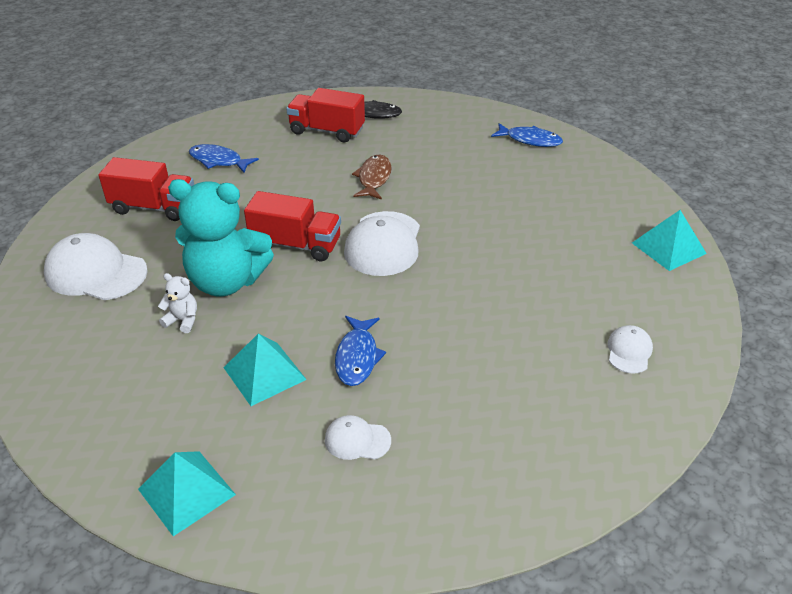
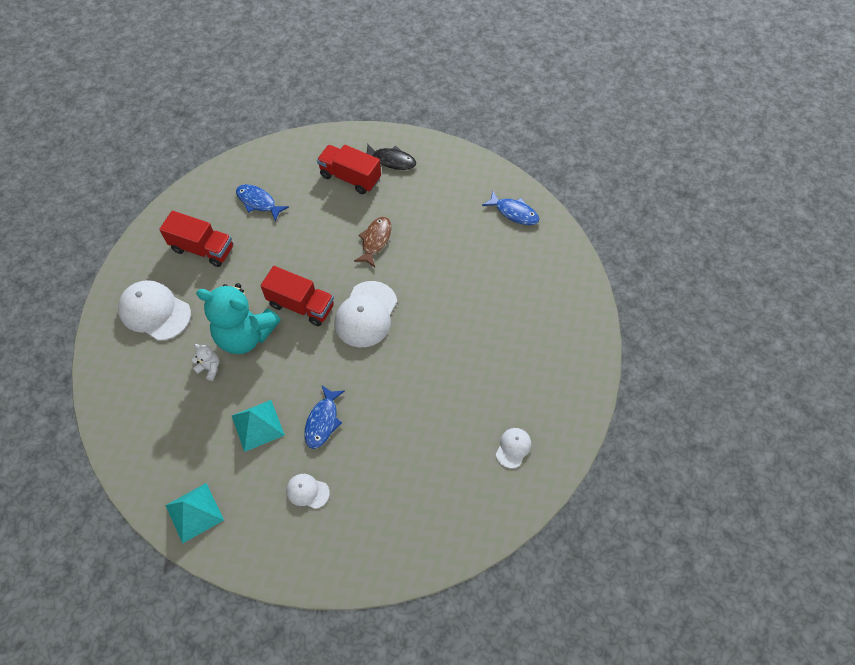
camera: 10 degrees right, 20 degrees up
turquoise pyramid [632,210,707,271] -> none

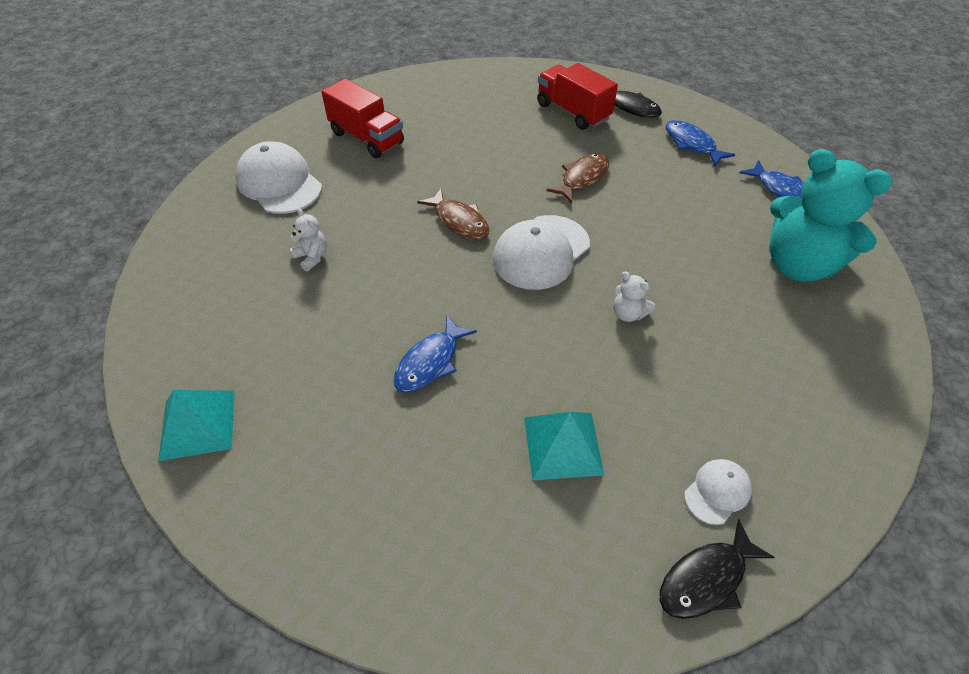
camera: 20 degrees right, 10 degrees down
turquoise teddy bear [196,283,281,354] -> turquoise teddy bear moved to [769,149,893,282]
turquoise pyramid [232,400,285,452] -> turquoise pyramid moved to [524,412,604,480]
blue fish [236,184,289,221] -> blue fish moved to [666,120,735,166]
red truck [261,266,334,326] -> brown fish [417,189,489,240]
white cap [286,474,330,509] -> none
none -> white teddy bear [613,272,655,322]
none -> black fish [660,519,774,619]

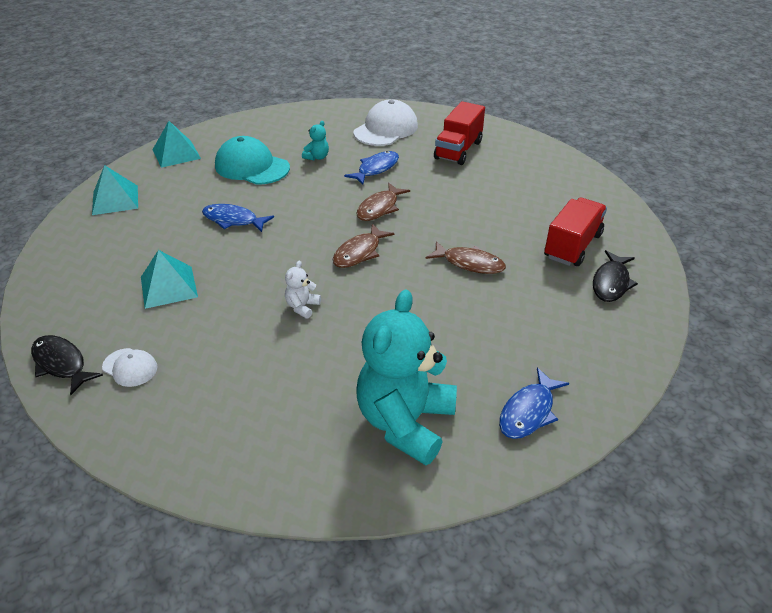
camera: 75 degrees right, 10 degrees down
white teddy bear [290,208,327,271] -> turquoise teddy bear [302,121,329,160]
white cap [493,215,590,290] -> brown fish [333,224,394,268]
blue fish [666,120,735,166] -> blue fish moved to [344,151,399,185]
none -> turquoise pyramid [92,165,138,215]
none -> turquoise cap [215,136,290,185]

